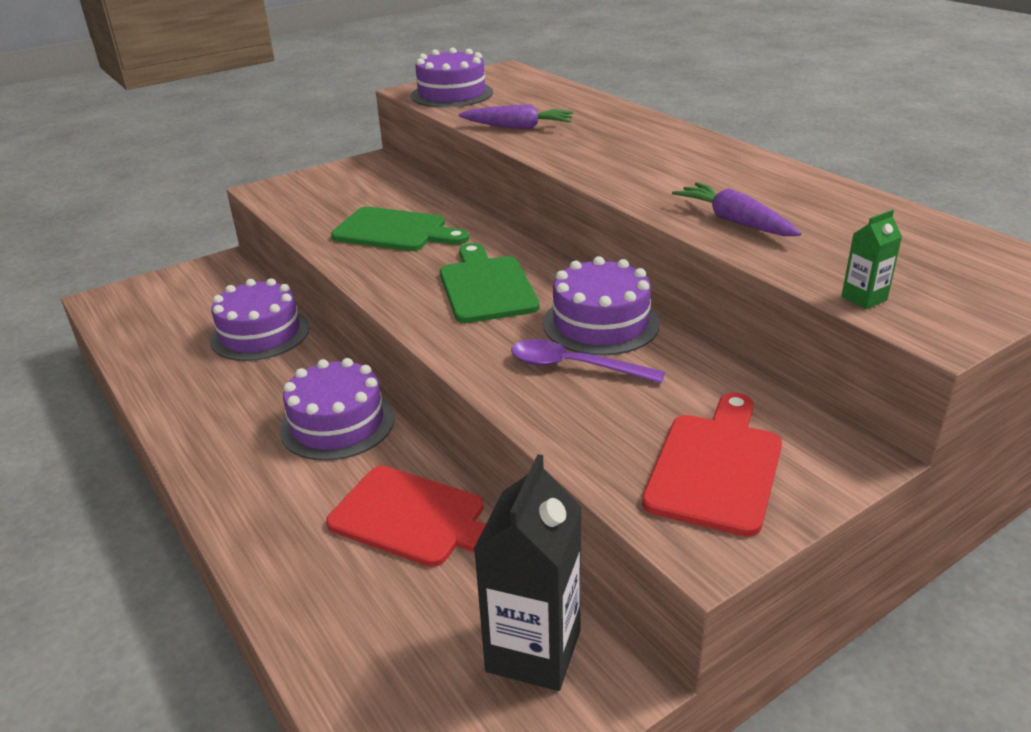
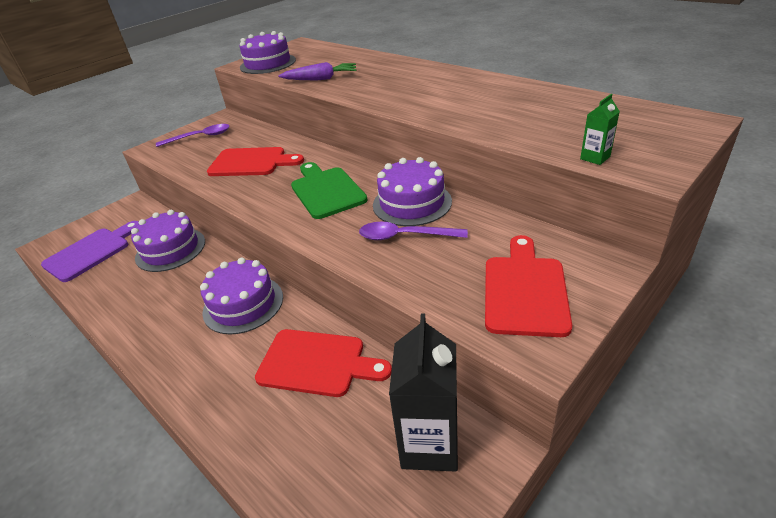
camera: 10 degrees left, 5 degrees up
green cutting board [331,207,469,251] -> red cutting board [207,147,304,176]
purple carrot [672,182,801,236] -> none
none -> purple cutting board [41,221,139,282]
none -> purple spoon [156,124,229,147]

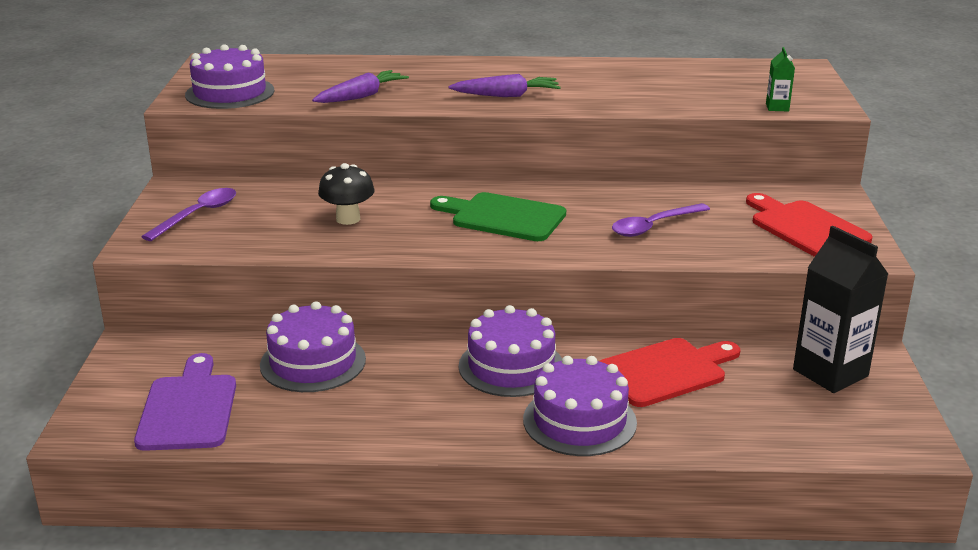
camera: 45 degrees left, 10 degrees down
red cutting board [207,147,304,176] -> black mushroom [318,163,375,225]
purple cake [373,157,452,226] -> purple cake moved to [523,356,637,456]
none -> purple carrot [448,74,561,97]

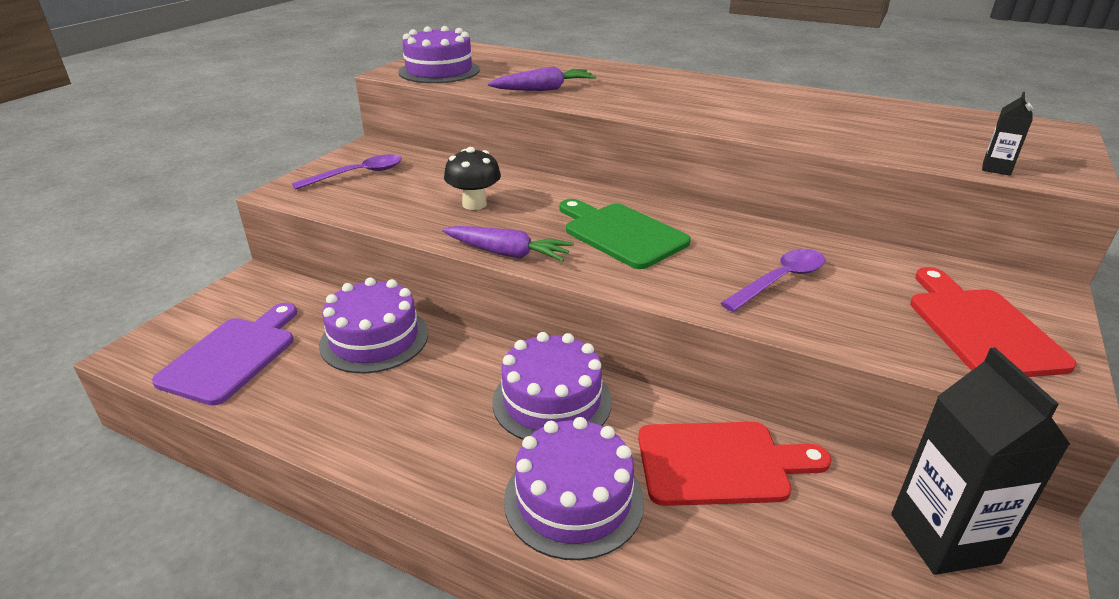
camera: 25 degrees right, 5 degrees up
purple carrot [448,74,561,97] -> purple carrot moved to [442,226,574,261]
purple spoon [612,203,710,237] -> purple spoon turned 150 degrees clockwise [720,249,825,312]
green carton [766,47,795,111] -> black carton [982,92,1033,176]

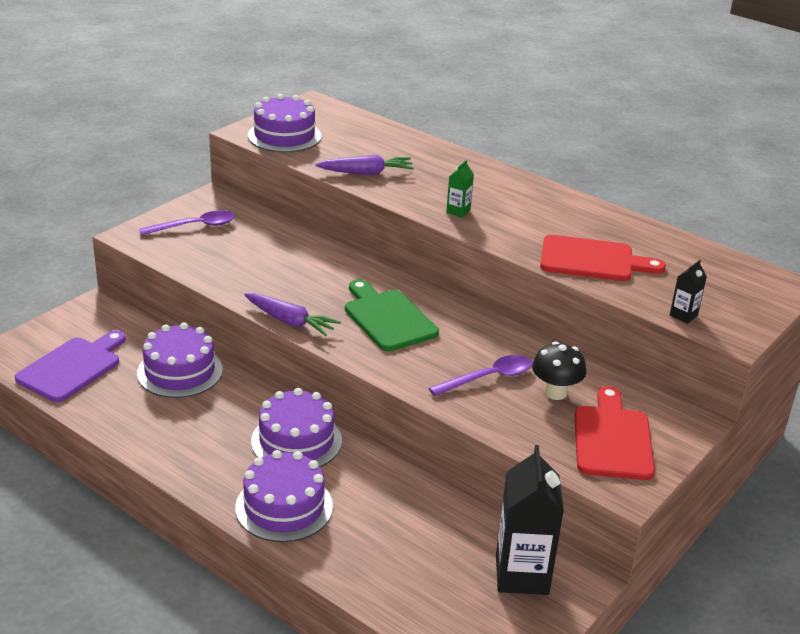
camera: 10 degrees right, 0 degrees up
black mushroom [444,147,501,210] -> black mushroom moved to [532,341,586,400]
red cutting board [638,422,832,506] -> red cutting board moved to [540,235,666,281]
none -> green carton [446,160,474,218]

